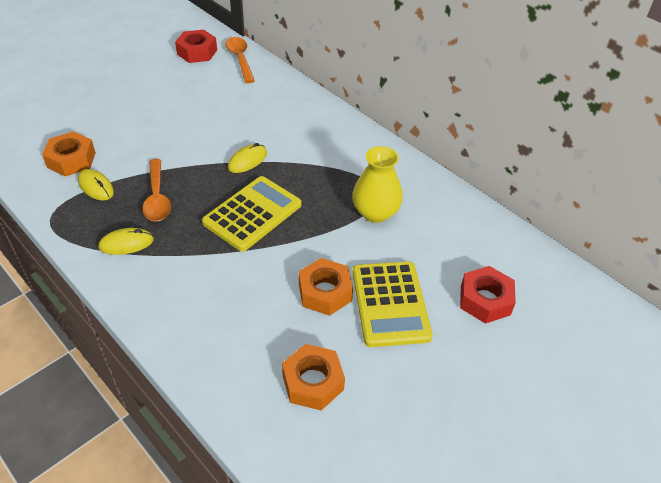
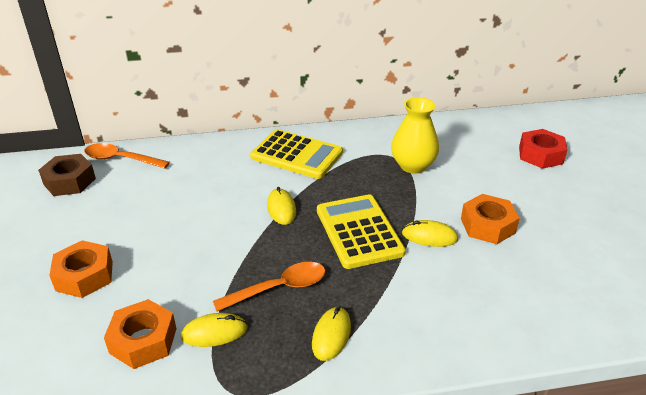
camera: 55 degrees left, 10 degrees down
orange spoon [142,159,171,221] -> orange spoon turned 45 degrees counterclockwise [213,262,326,312]
red nut [175,30,217,63] -> brown nut [38,154,96,196]
orange nut [282,344,345,411] -> orange nut moved to [49,240,113,298]
yellow calculator [352,261,433,347] -> yellow calculator moved to [250,129,343,179]
none -> yellow mouse [402,220,458,247]

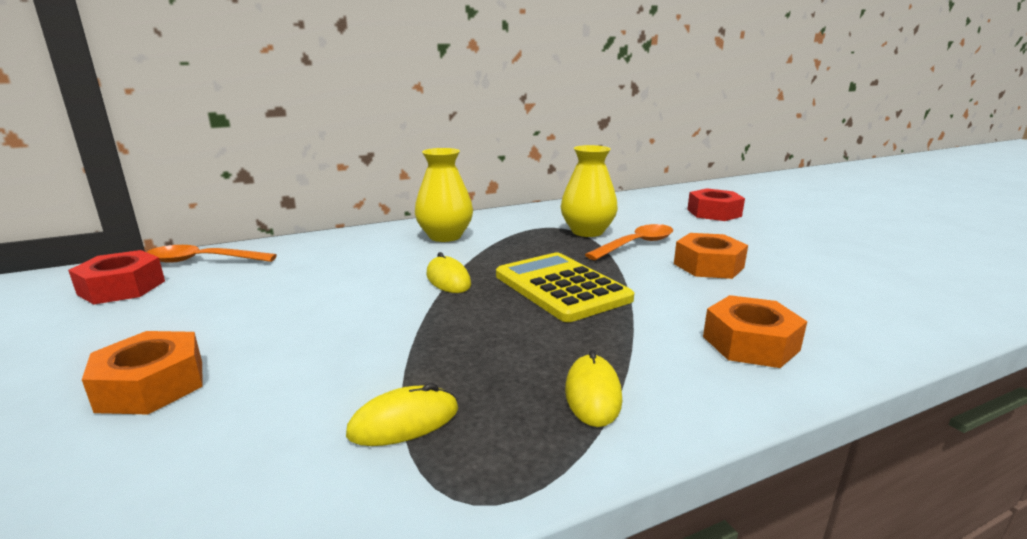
camera: 15 degrees left, 15 degrees down
brown nut [38,154,96,196] -> red nut [68,250,165,305]
orange nut [104,299,177,369] -> orange nut moved to [703,295,807,368]
orange spoon [213,262,326,312] -> orange spoon moved to [585,224,673,260]
yellow calculator [250,129,343,179] -> yellow vase [415,148,473,242]
yellow mouse [402,220,458,247] -> none

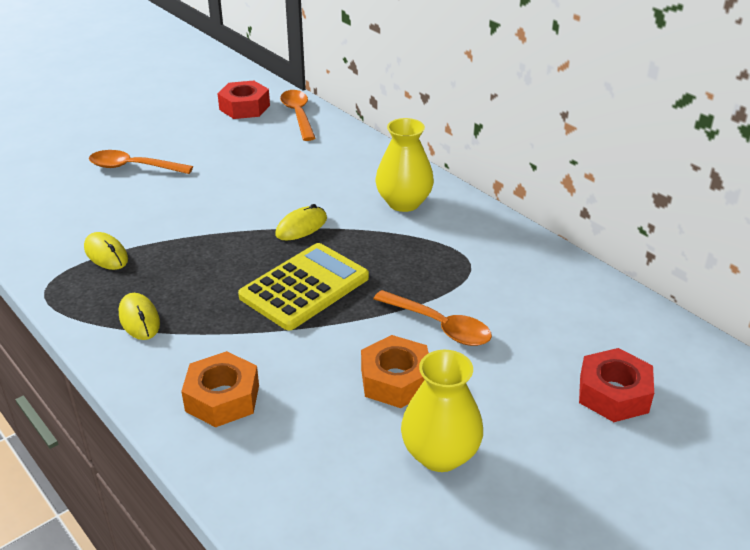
camera: 75 degrees right, 15 degrees up
orange nut [82,331,203,414] -> orange spoon [89,150,193,174]
yellow vase [561,145,618,237] -> yellow vase moved to [401,350,483,472]
yellow mouse [565,350,622,427] -> yellow mouse turned 75 degrees clockwise [119,293,160,340]

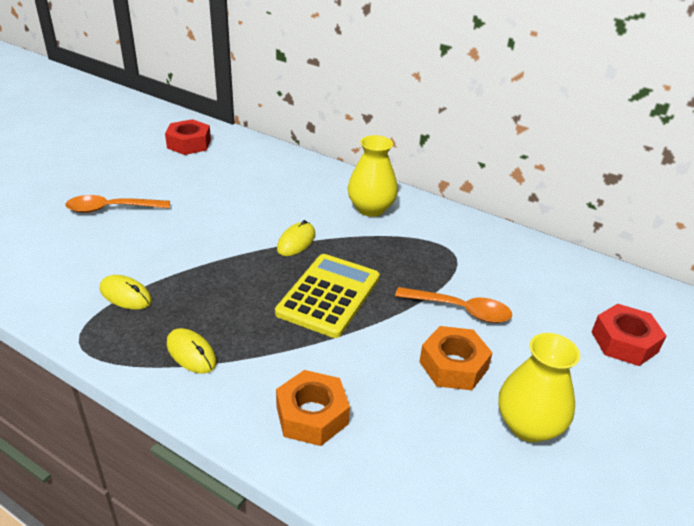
camera: 20 degrees left, 0 degrees up
orange spoon [280,90,315,141] -> none

